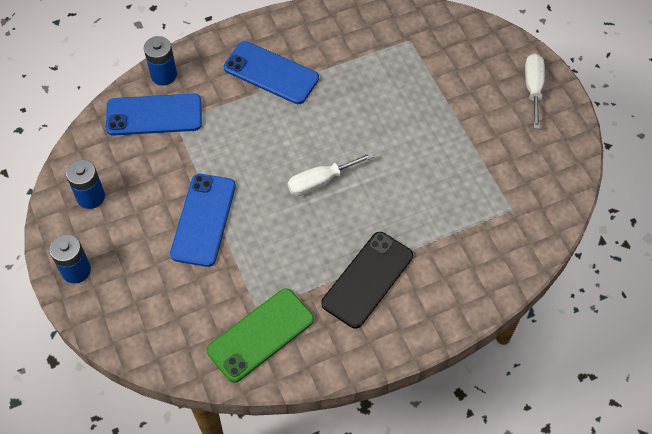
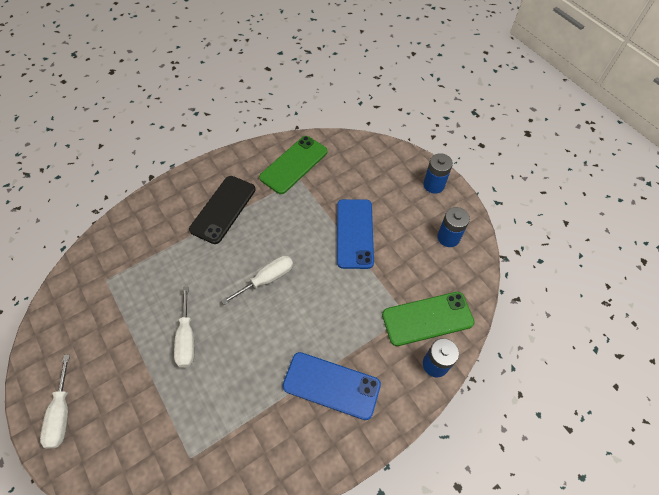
camera: 170 degrees right, 0 degrees up
blue phone [106,93,202,136] -> green phone [382,292,475,346]
none -> white screwdriver [174,287,194,368]

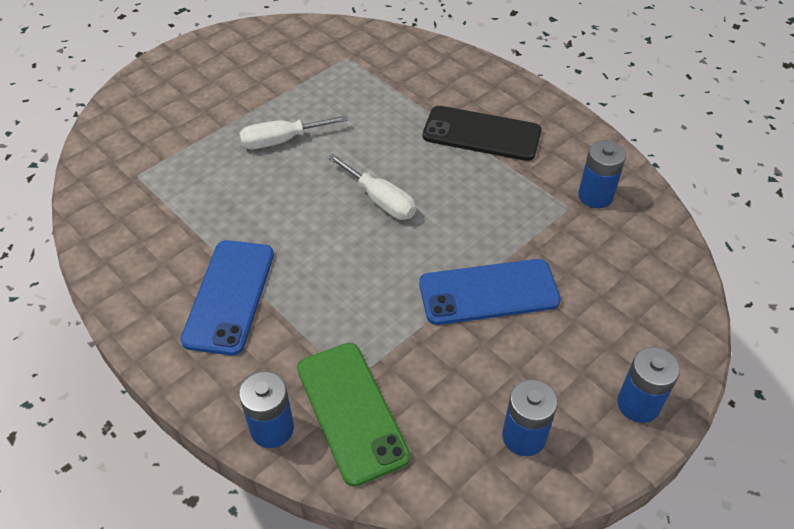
camera: 80 degrees right, 10 degrees down
white screwdriver [40,354,70,448] -> none
green phone [259,136,328,194] -> blue battery [578,140,626,208]

